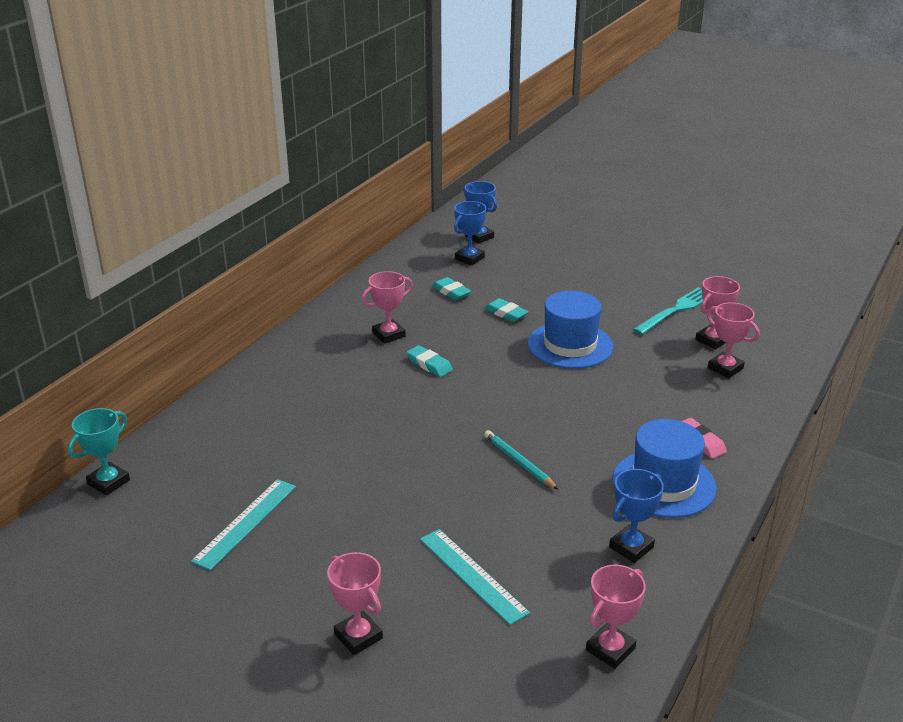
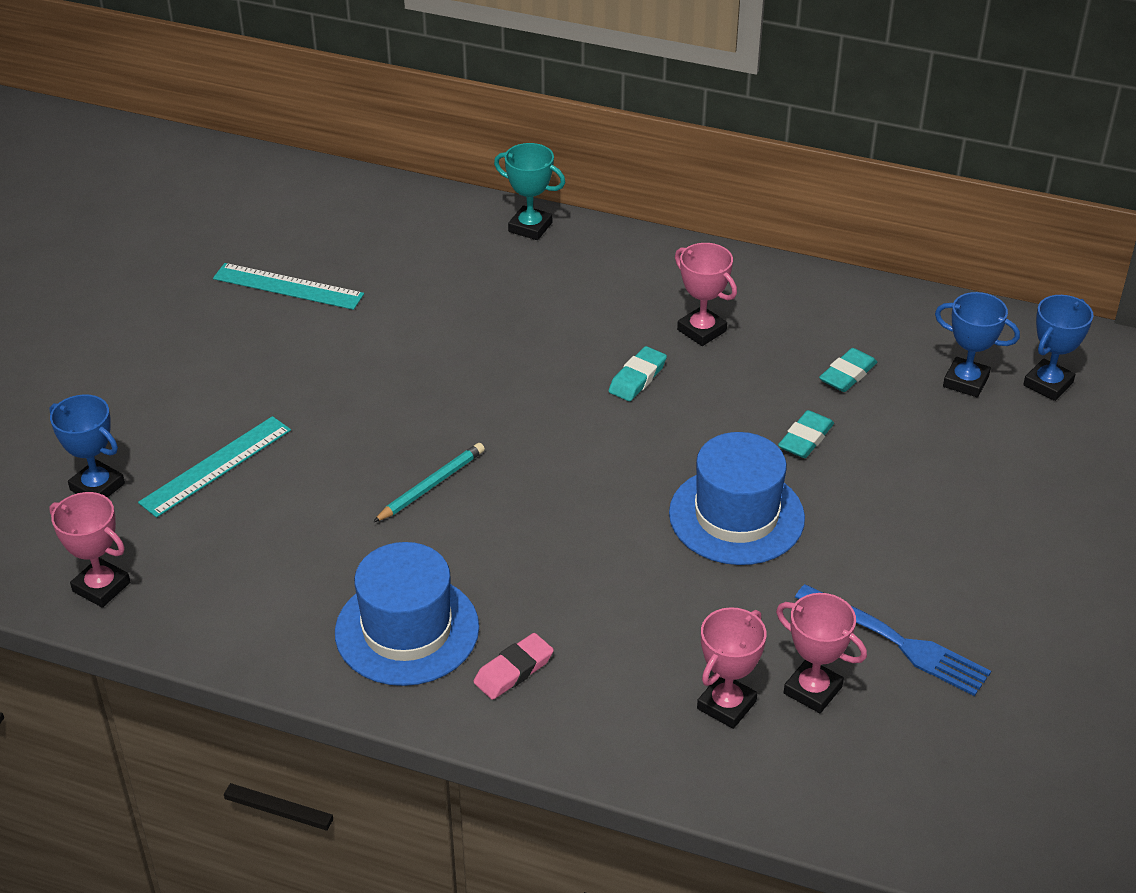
camera: 80 degrees right, 10 degrees up
turquoise trophy [68,408,130,496] -> turquoise trophy moved to [494,143,565,240]
pink trophy [327,552,383,655] -> none
blue trophy [609,469,664,563] -> blue trophy moved to [49,394,125,498]
turquoise fork [633,287,703,335] -> blue fork [795,584,991,696]

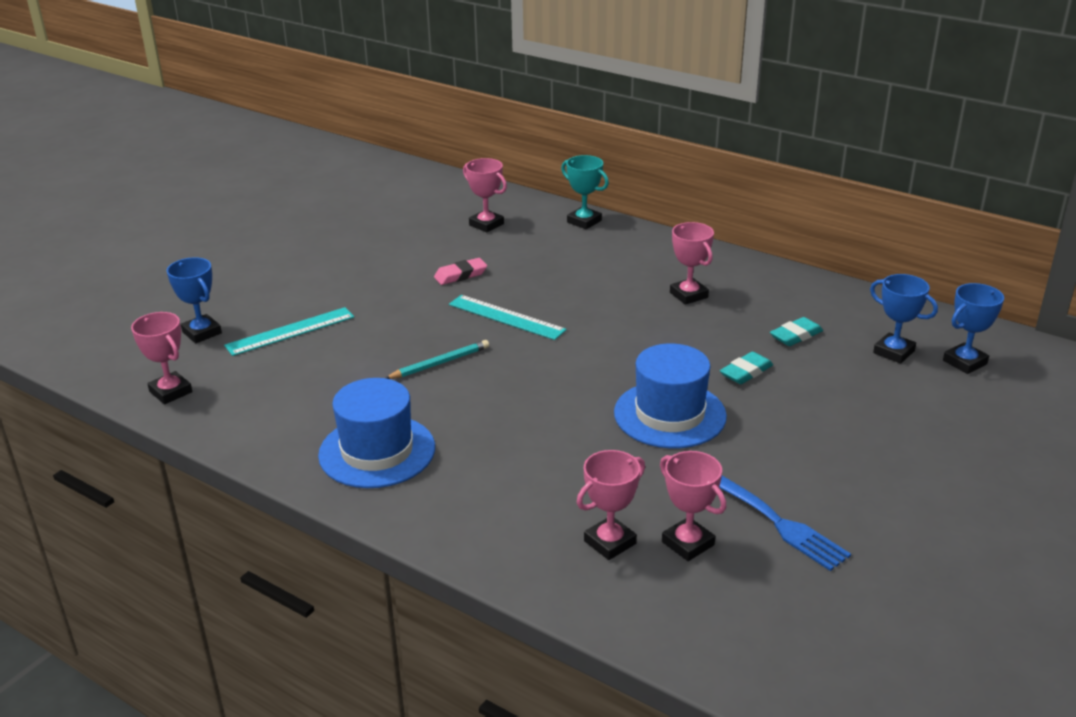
camera: 15 degrees right, 10 degrees down
turquoise ruler [213,263,364,310] -> turquoise ruler moved to [449,295,567,340]
pink eraser [473,633,554,700] -> pink eraser moved to [434,258,487,285]
turquoise eraser [609,346,667,401] -> none
none -> pink trophy [463,158,507,232]

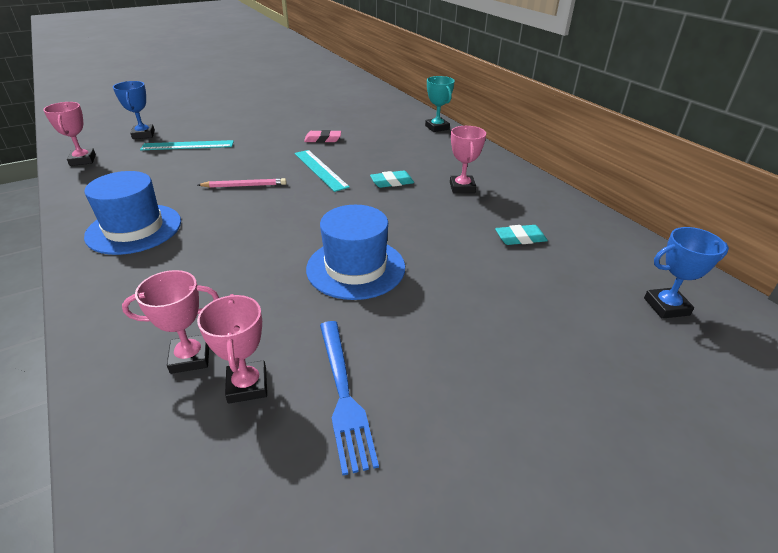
camera: 25 degrees right, 5 degrees up
turquoise pencil [386,340,489,379] -> pink pencil [198,178,286,188]
pink trophy [463,158,507,232] -> none
turquoise eraser [720,352,773,384] -> turquoise eraser moved to [370,170,414,188]
blue trophy [870,274,938,364] -> none

